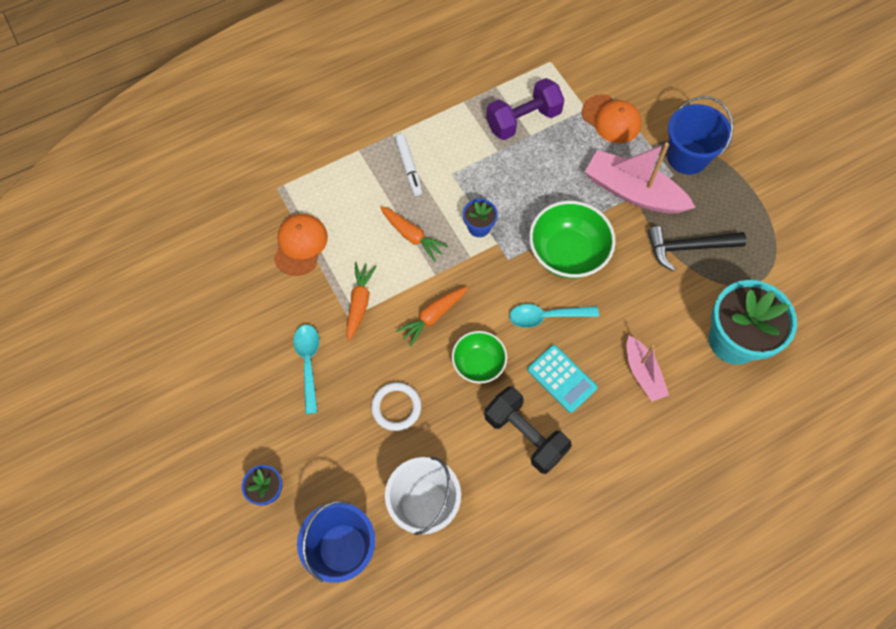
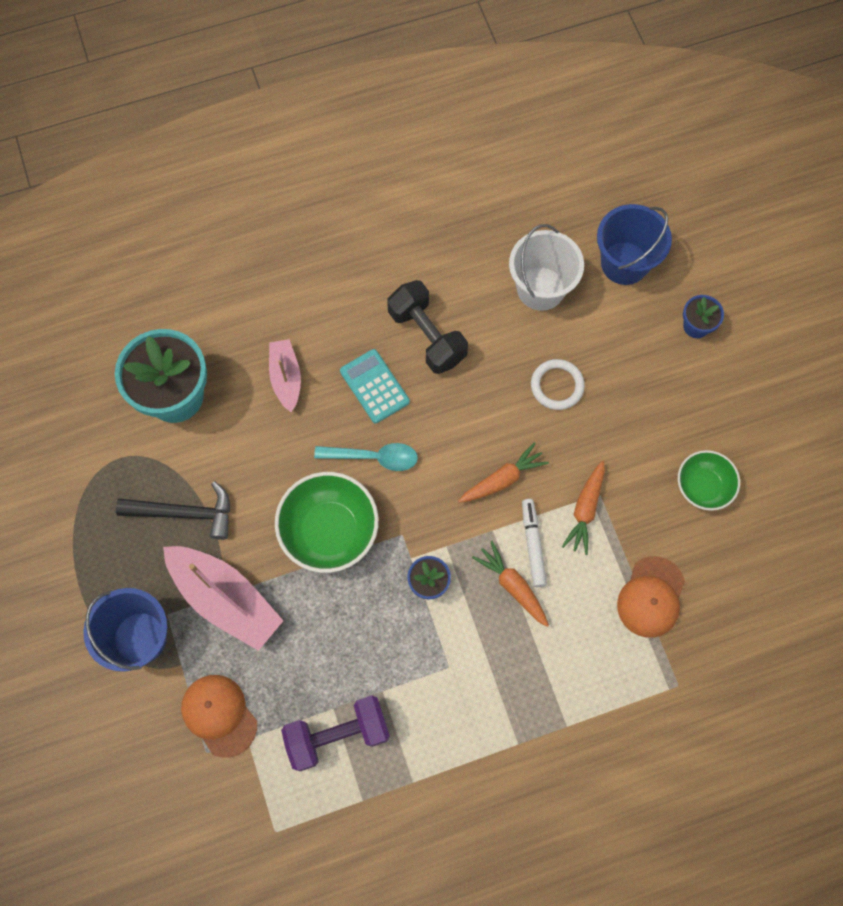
camera: 170 degrees left, 5 degrees up
turquoise spoon [293,325,319,414] -> none
white marker [395,134,422,196] -> white marker moved to [522,499,547,587]
green bowl [452,331,507,383] -> green bowl moved to [678,450,740,511]

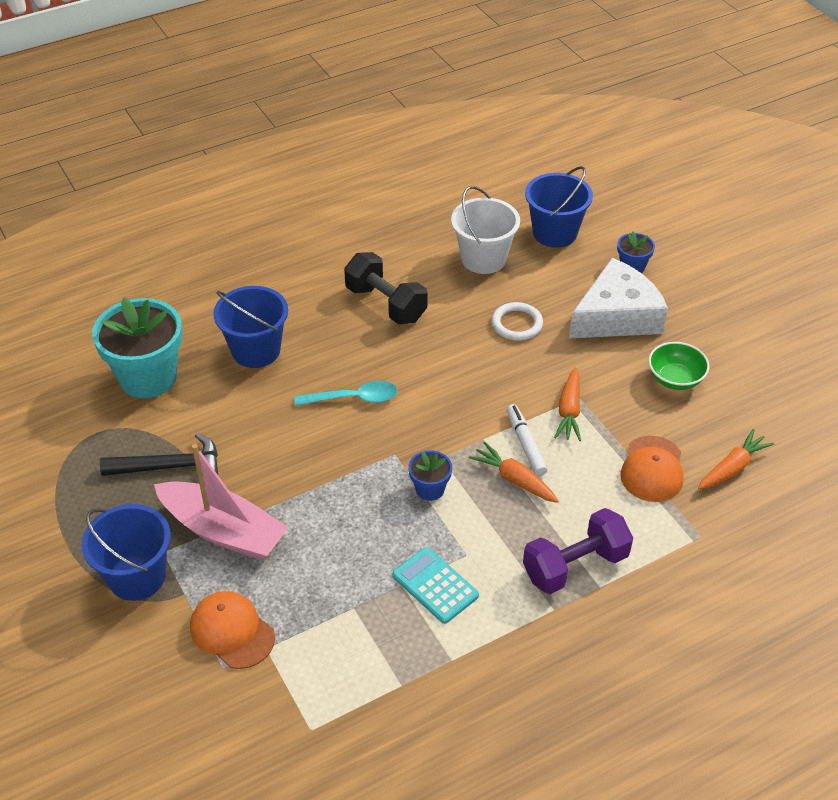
camera: 10 degrees left, 25 degrees down
pink boat [269,339,301,412] -> blue bucket [213,286,288,368]
green bowl [275,472,379,573] -> none
purple dumbbell [281,695,390,771] -> purple dumbbell moved to [523,508,633,594]
turquoise calculator [340,349,410,423] -> turquoise calculator moved to [392,547,479,624]
orange carrot [459,442,549,503] -> orange carrot moved to [698,429,775,489]
none -> white cheese [569,258,668,338]

